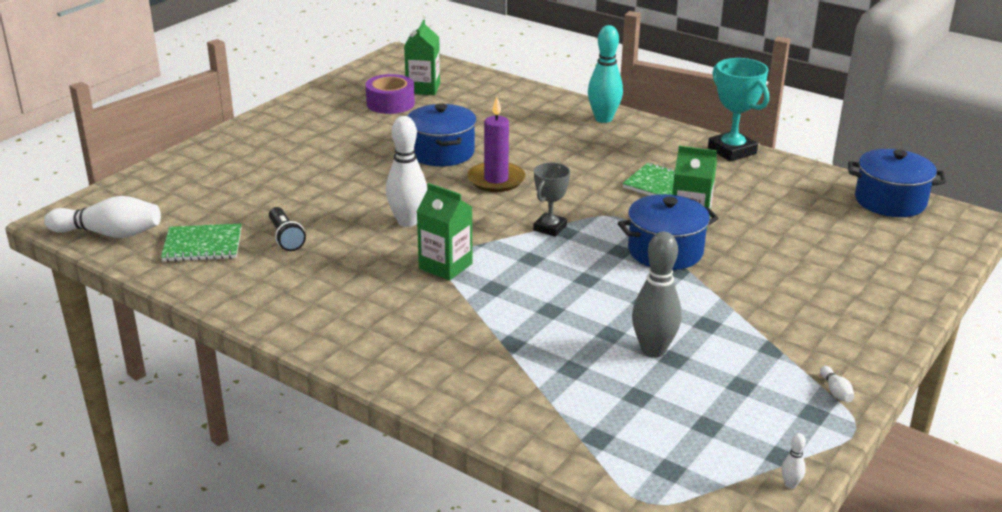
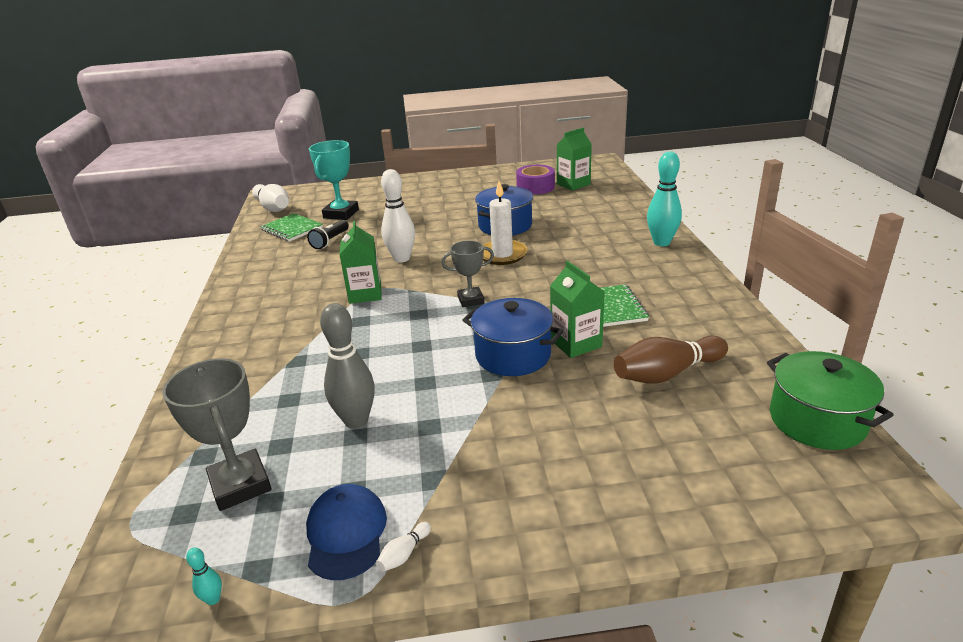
camera: 50 degrees right, 0 degrees up
purple candle [467,97,525,192] -> white candle [483,181,527,265]
turquoise trophy [708,58,769,162] -> turquoise trophy moved to [309,140,359,220]
white bowling pin [781,433,806,489] -> turquoise bowling pin [186,547,222,605]
blue pot [848,149,946,217] -> green pot [767,351,893,450]
none -> grey trophy [162,359,271,511]
none -> blue cap [306,484,387,580]
none -> brown bowling pin [614,336,728,384]

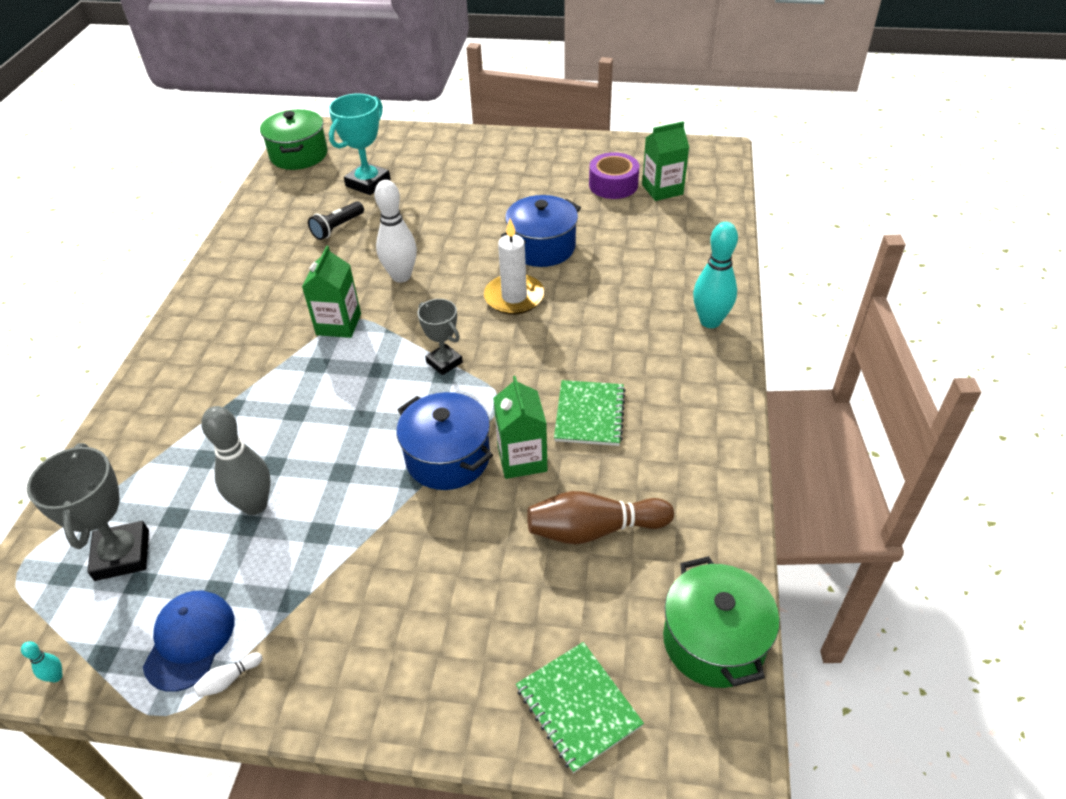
camera: 15 degrees right, 15 degrees up
white bowling pin [252,184,289,212] -> green pot [260,109,328,170]
green notebook [260,213,323,242] -> green notebook moved to [516,642,644,773]
grey trophy [441,240,494,307] -> grey trophy turned 45 degrees clockwise [417,299,463,375]

